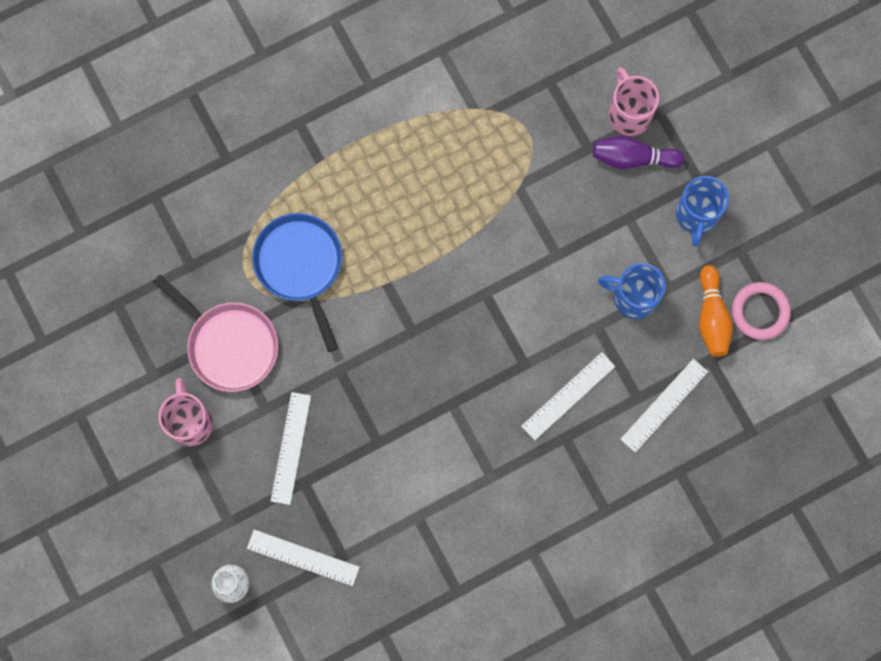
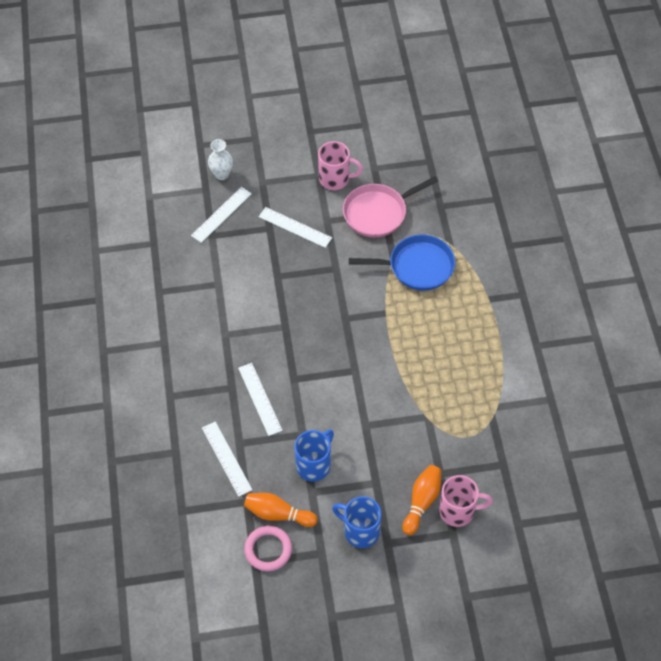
camera: 110 degrees right, 20 degrees down
purple bowling pin [593,136,685,169] -> orange bowling pin [403,465,441,535]

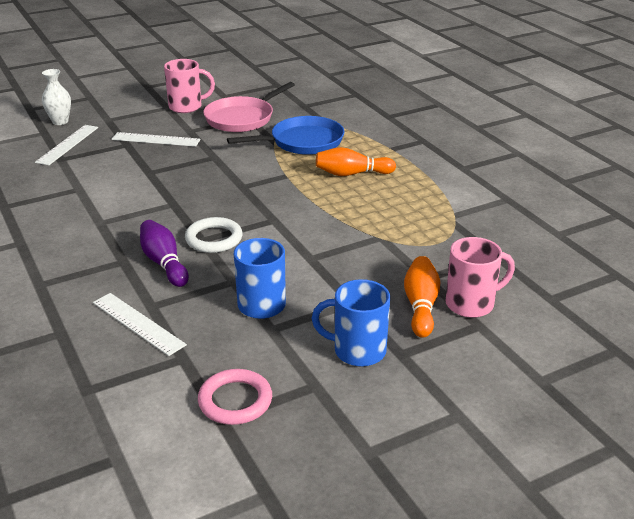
camera: 20 degrees left, 25 degrees down
white ruler [238,363,283,436] -> purple bowling pin [140,220,189,287]
orange bowling pin [244,493,318,527] -> orange bowling pin moved to [316,147,396,176]
none -> white ring [185,217,242,253]

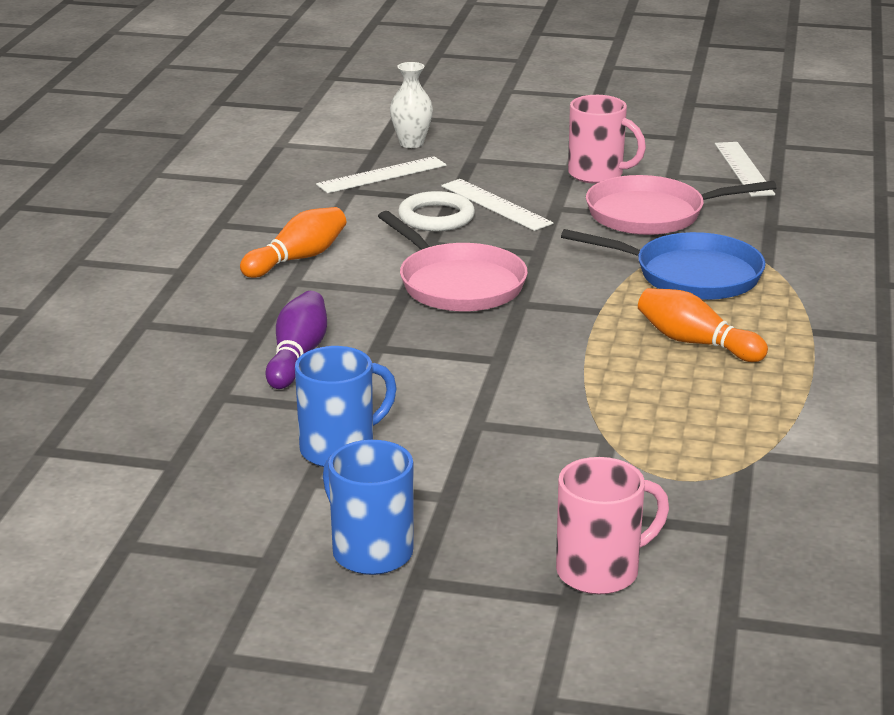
camera: 40 degrees right, 5 degrees down
white ruler [93,293,187,356] -> white ruler moved to [715,142,775,197]
white ring [185,217,242,253] -> white ring moved to [398,191,475,231]
pink ring [198,369,272,425] -> none
orange bowling pin [404,256,440,338] -> orange bowling pin moved to [240,207,346,278]
pink mug [446,237,515,318] -> pink mug turned 45 degrees counterclockwise [556,457,669,594]
none -> pink pan [378,211,528,312]

